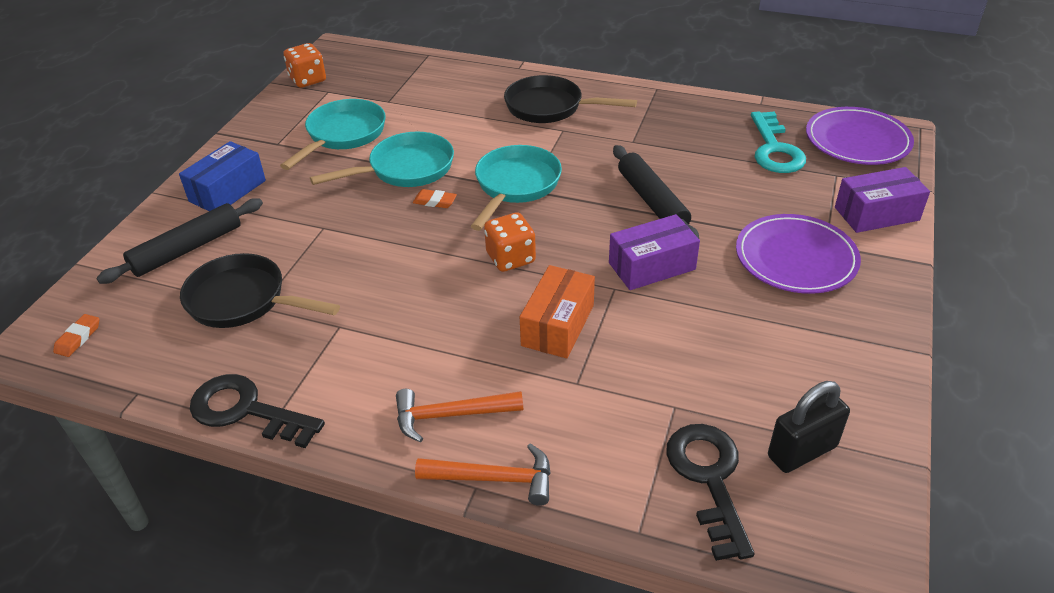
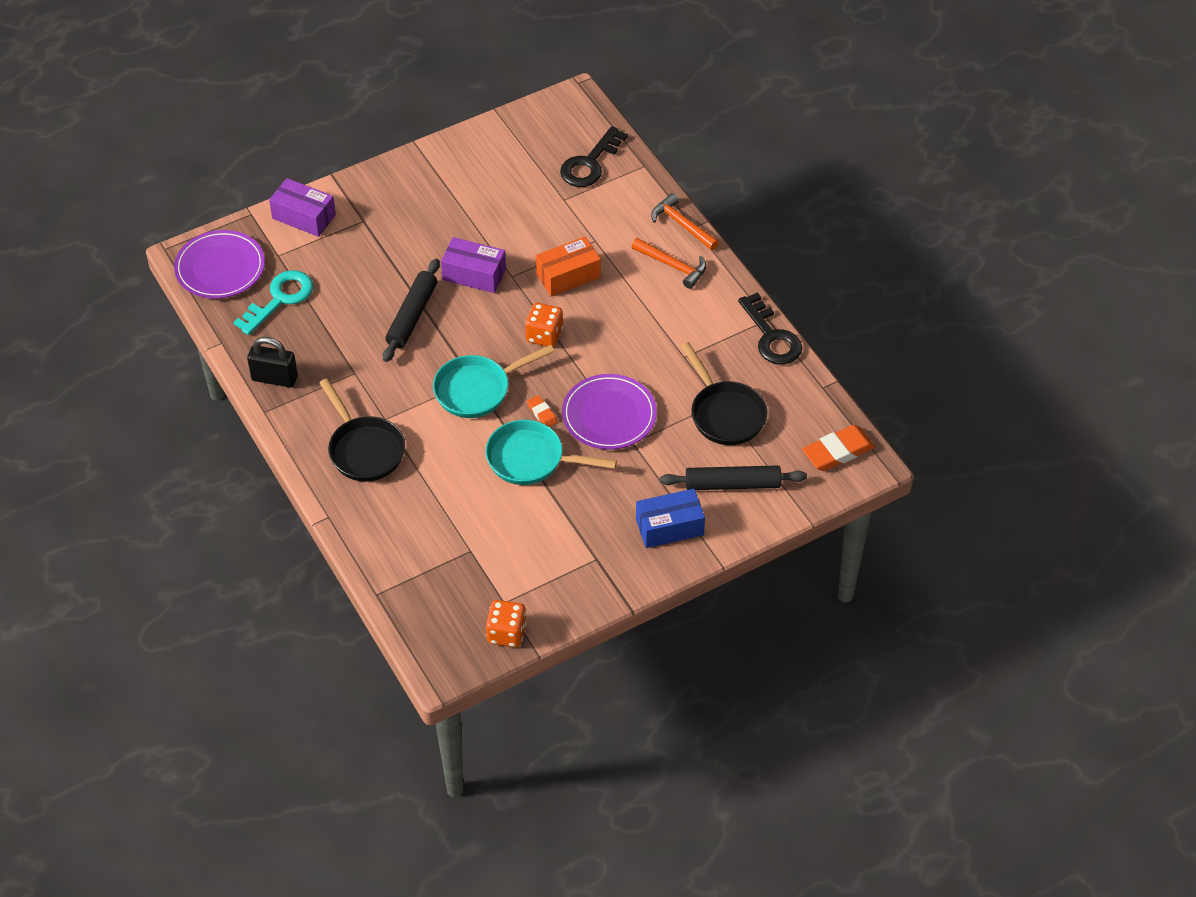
camera: 140 degrees left, 10 degrees up
orange eraser [53,314,99,357] -> orange eraser [802,425,875,471], size x1.94
turquoise pan [280,99,386,170] -> none
purple plate [736,214,861,294] -> purple plate moved to [562,374,657,450]
black padlock [768,381,850,473] -> black padlock moved to [247,337,298,387]

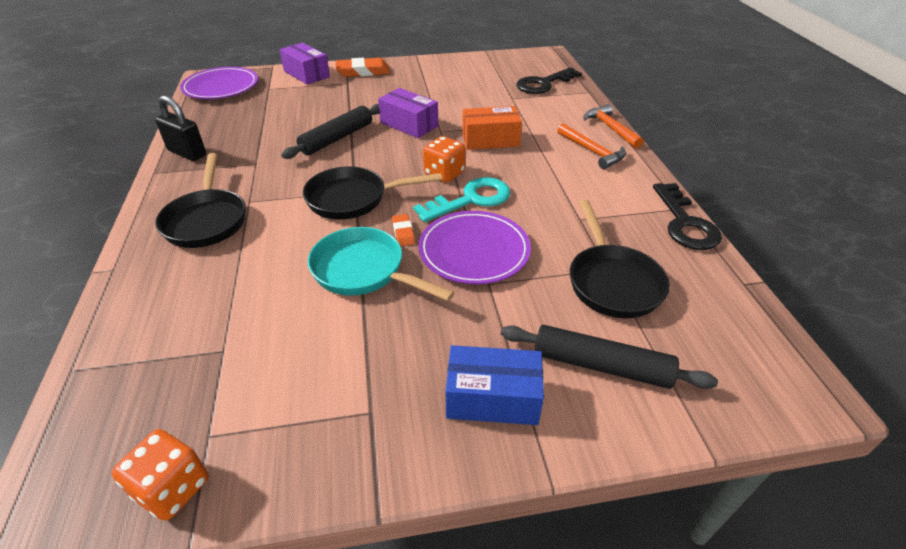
camera: 20 degrees right, 10 degrees down
turquoise key [233,270,313,335] -> turquoise key moved to [413,177,511,222]
turquoise pan [433,345,555,418] -> black pan [303,166,442,220]
orange eraser [802,425,875,471] -> orange eraser moved to [335,58,390,77]

